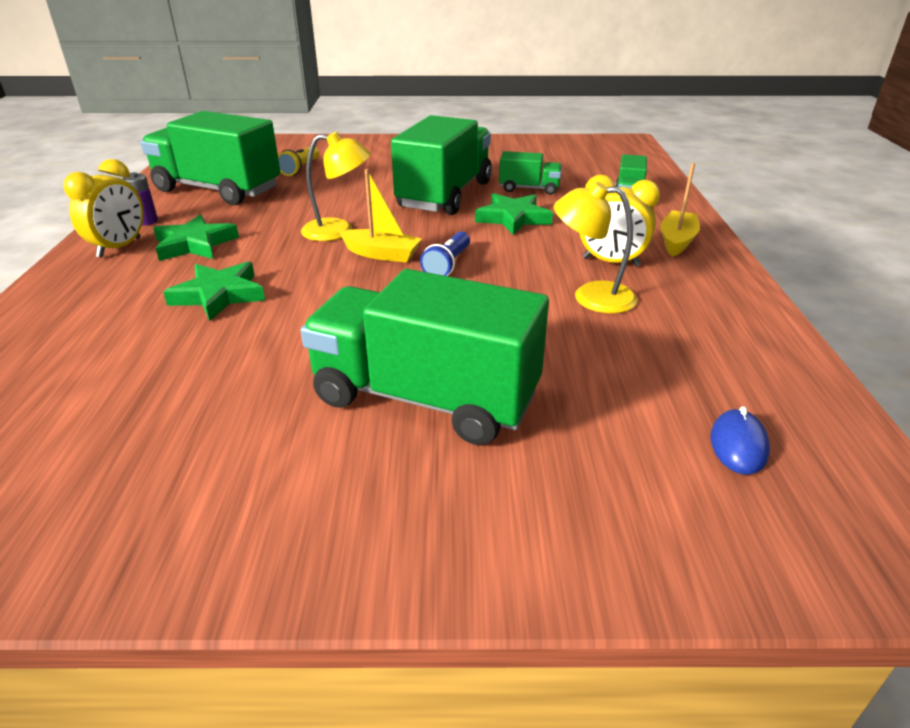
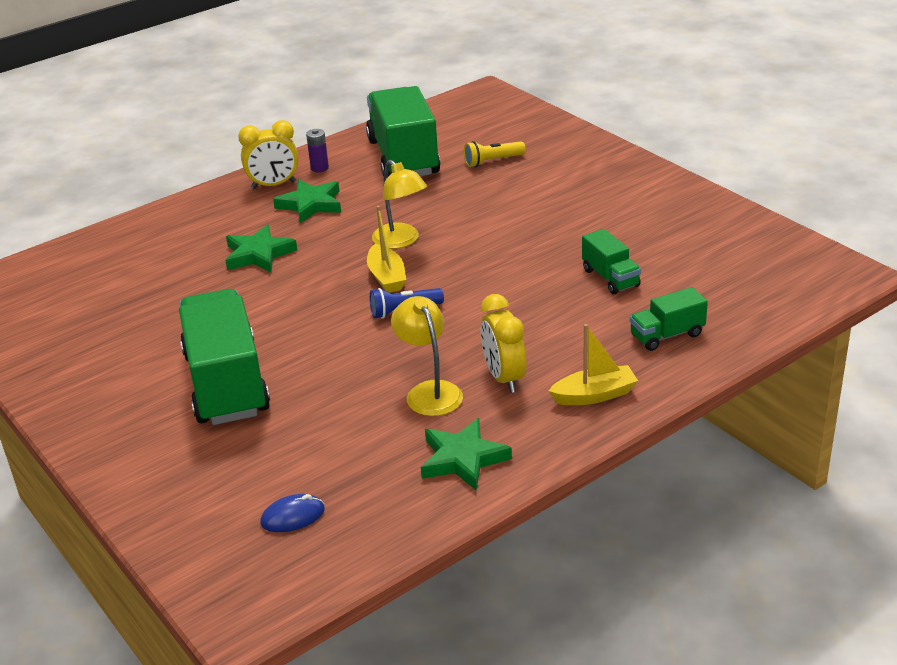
camera: 55 degrees right, 0 degrees up
green truck [391,115,492,215] -> none
green star [475,193,553,235] -> green star moved to [421,418,512,490]

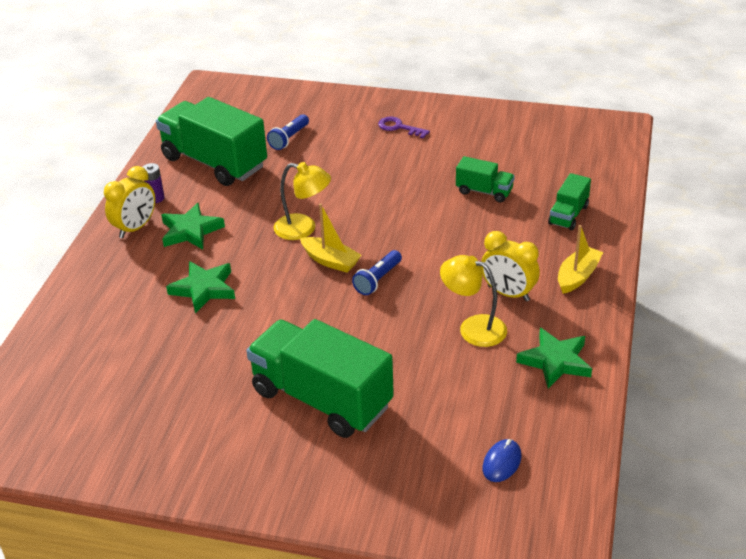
camera: 40 degrees left, 5 degrees up
yellow flashlight [464,141,526,167] -> blue flashlight [267,114,309,150]
none -> purple key [378,117,430,139]

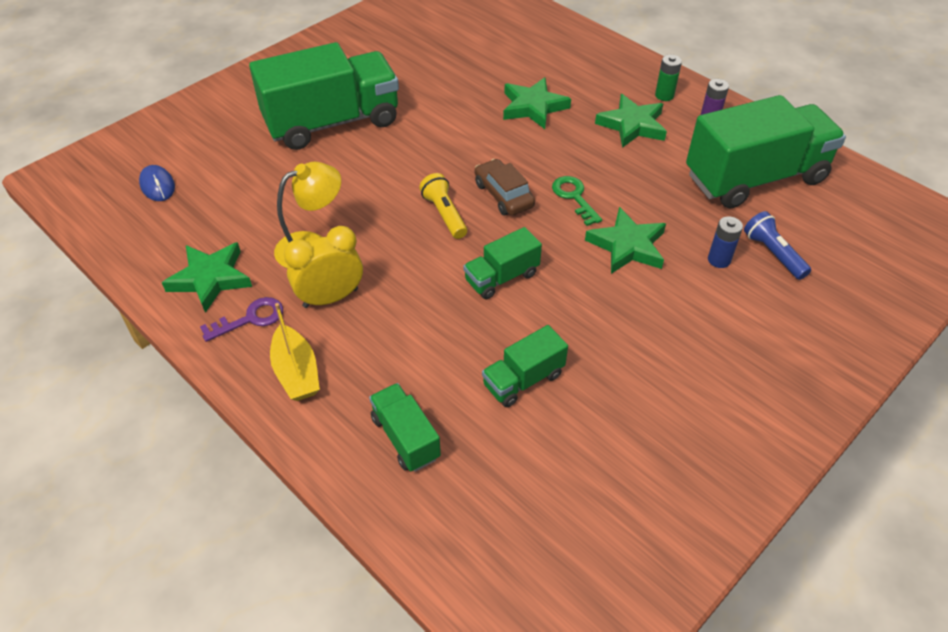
camera: 120 degrees right, 10 degrees up
yellow clock [104,166,155,238] -> green battery [655,55,682,101]
yellow lamp [274,162,331,240] -> green key [552,176,602,226]
yellow boat [300,204,361,273] -> brown car [475,159,535,216]
blue flashlight [352,250,402,295] -> yellow flashlight [419,173,467,239]
purple key [378,117,430,139] -> purple key moved to [200,297,283,342]
none -> green truck [463,227,542,299]
none -> green star [585,207,666,274]
none -> blue battery [708,216,743,268]

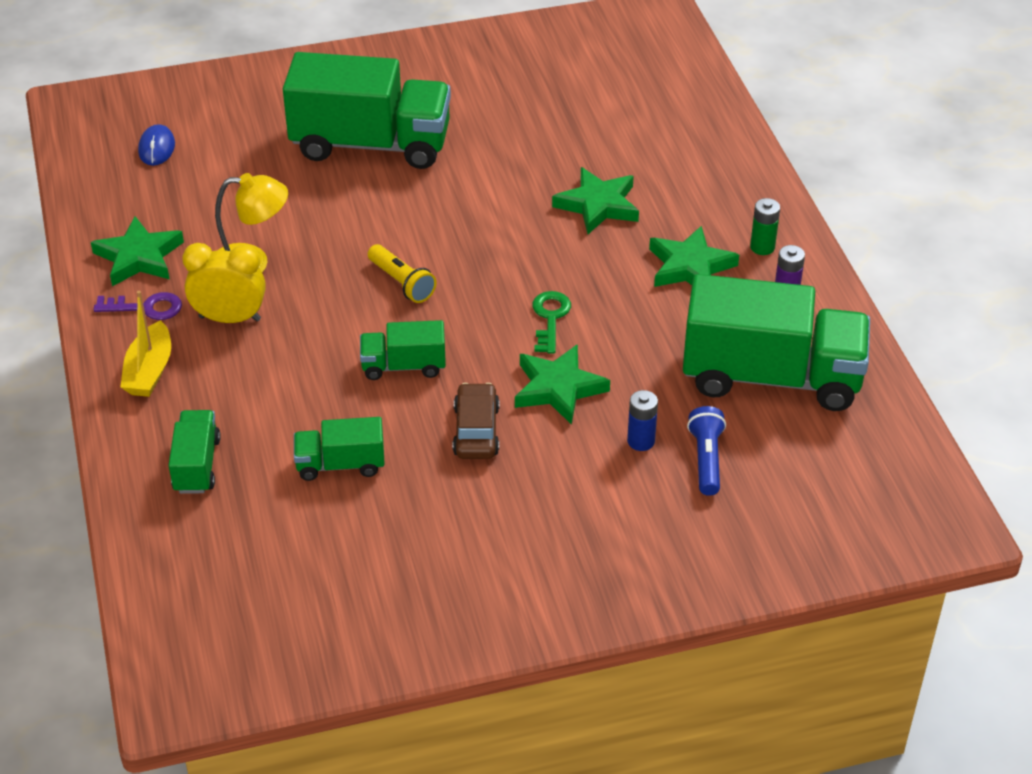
camera: 30 degrees right, 5 degrees down
yellow flashlight [419,173,467,239] -> yellow flashlight turned 135 degrees clockwise [368,244,436,303]
brown car [475,159,535,216] -> brown car moved to [453,383,500,459]

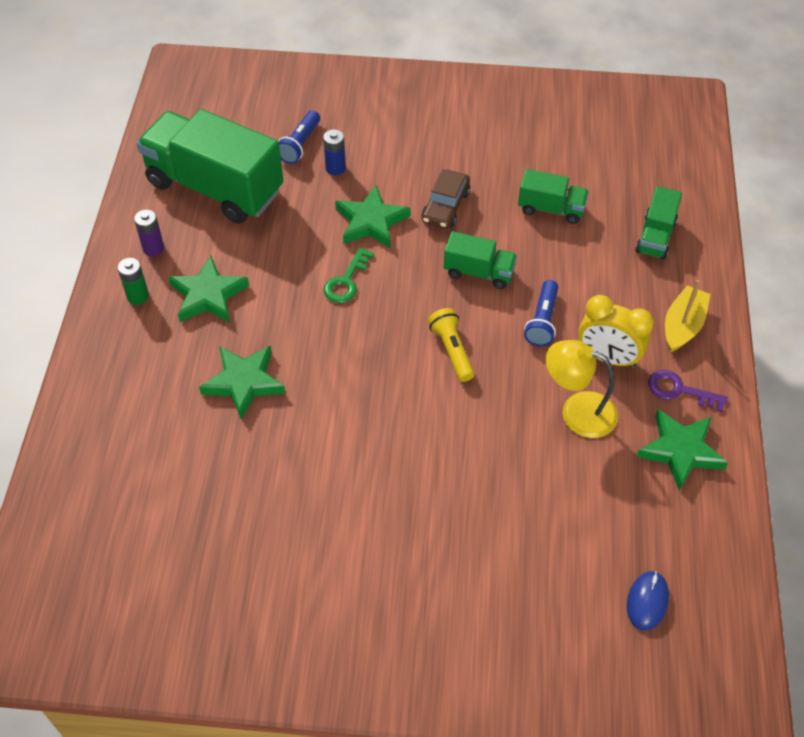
camera: 160 degrees left, 10 degrees up
green truck [283,52,451,169] -> none
none -> blue flashlight [524,280,558,346]

